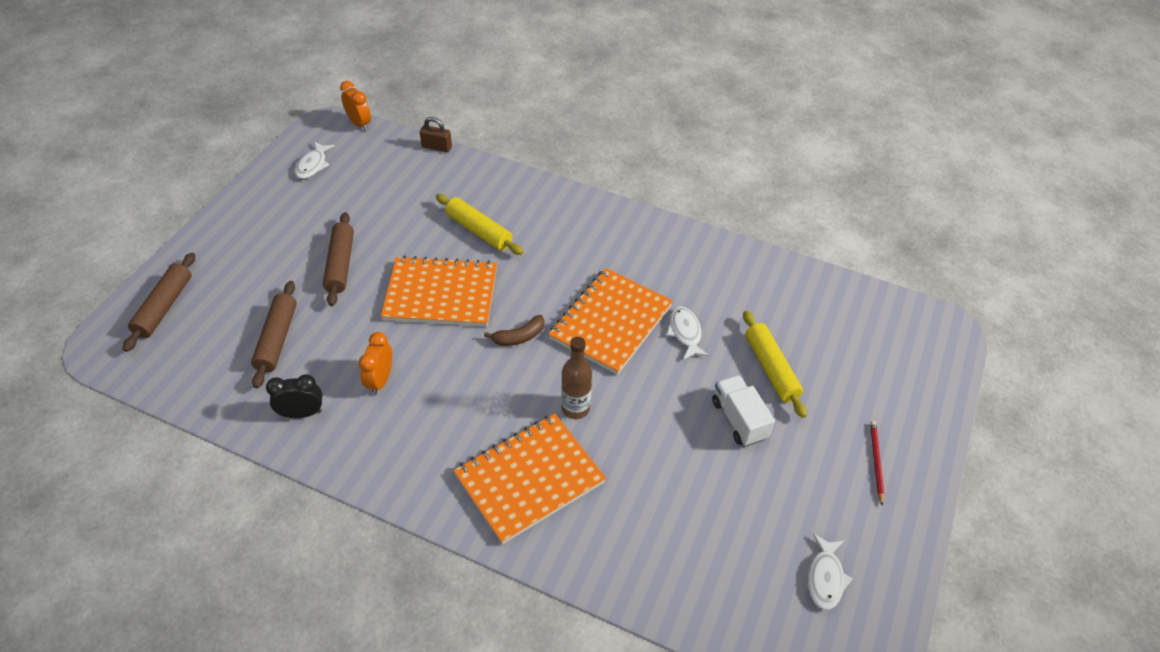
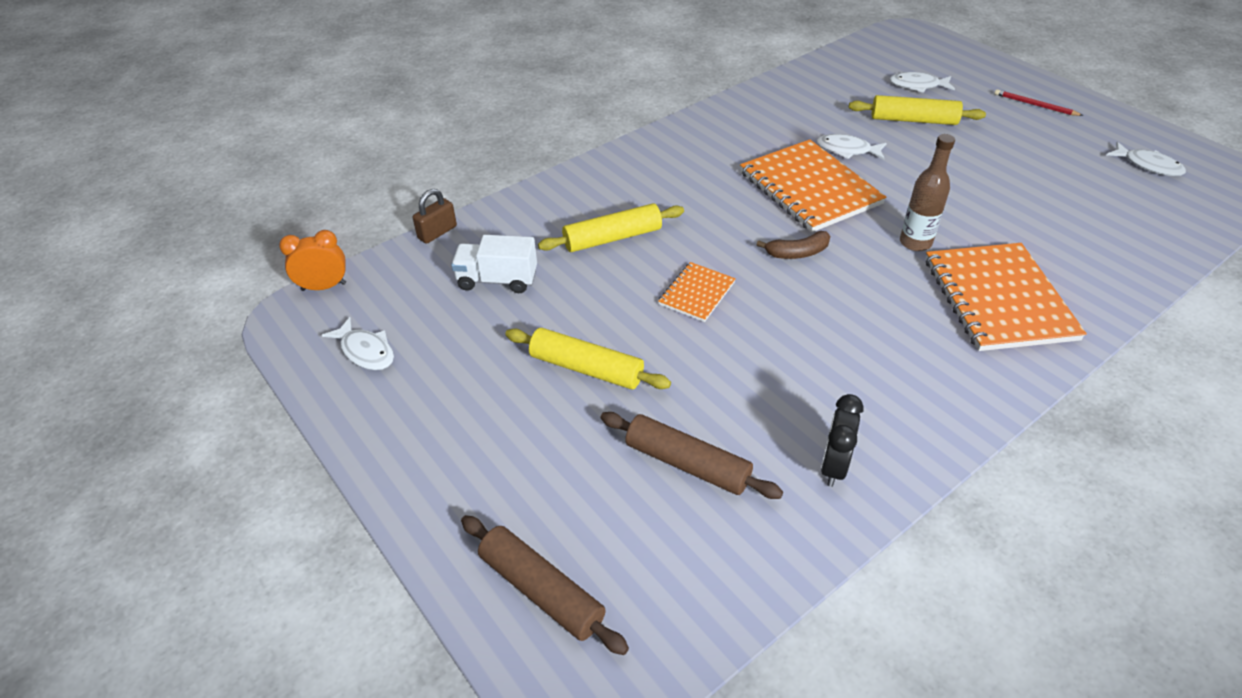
camera: 60 degrees left, 5 degrees down
brown rolling pin [323,212,354,306] -> yellow rolling pin [505,328,671,390]
orange clock [359,332,392,395] -> none
orange notebook [381,255,497,327] -> orange notebook [658,262,736,322], size x0.51
brown banana [484,315,544,346] -> brown banana turned 75 degrees clockwise [756,231,830,259]
white truck [712,375,775,446] -> white truck moved to [451,235,537,293]
none -> white fish [890,72,955,93]

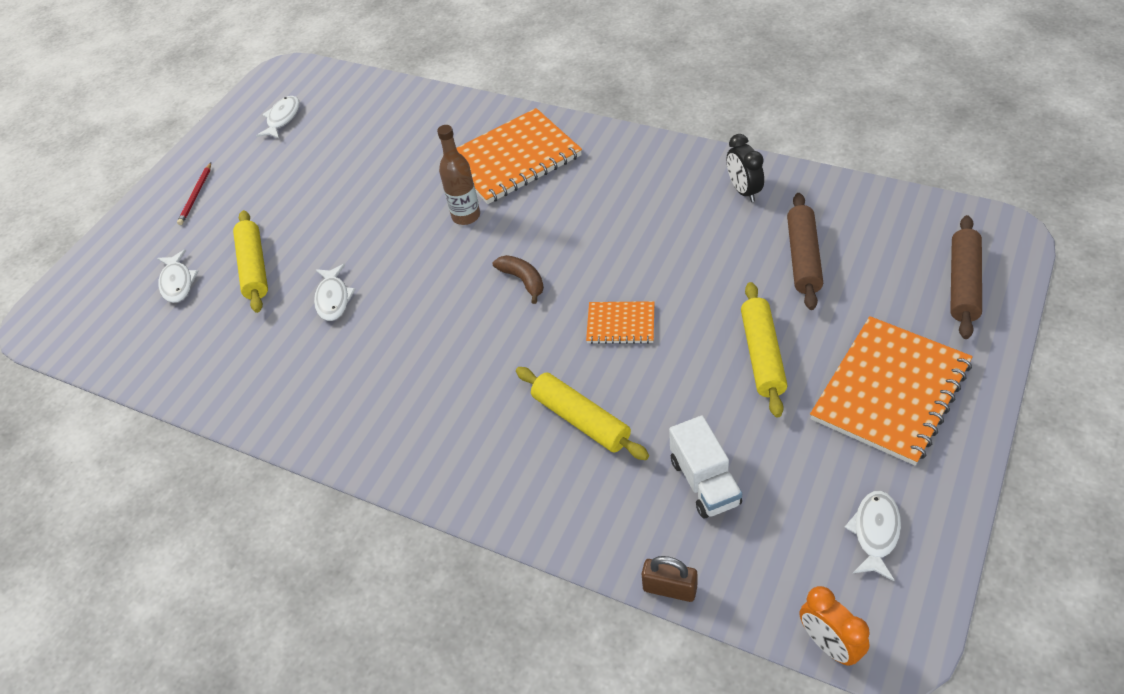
camera: 110 degrees left, 5 degrees up
orange notebook [740,139,886,232] -> orange notebook moved to [810,316,973,465]
black clock [821,394,864,487] -> black clock turned 75 degrees clockwise [727,134,764,202]

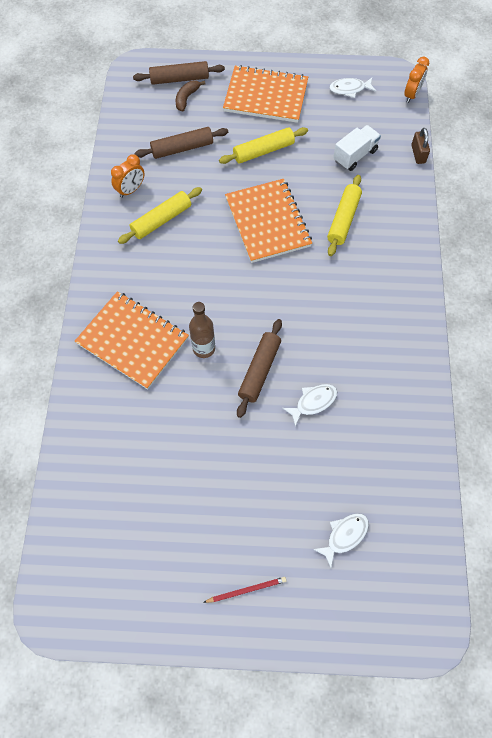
camera: 120 degrees left, 15 degrees up
yellow rolling pin [233,210,268,313] -> yellow rolling pin moved to [118,187,202,244]
white fish [256,96,300,139] -> none
brown banana [493,255,544,304] -> brown banana moved to [176,80,205,111]
orange notebook [586,301,654,344] -> orange notebook [225,179,312,263], size x1.98
black clock [727,134,764,202] -> orange clock [111,154,144,198]
none -> brown rolling pin [237,319,282,418]

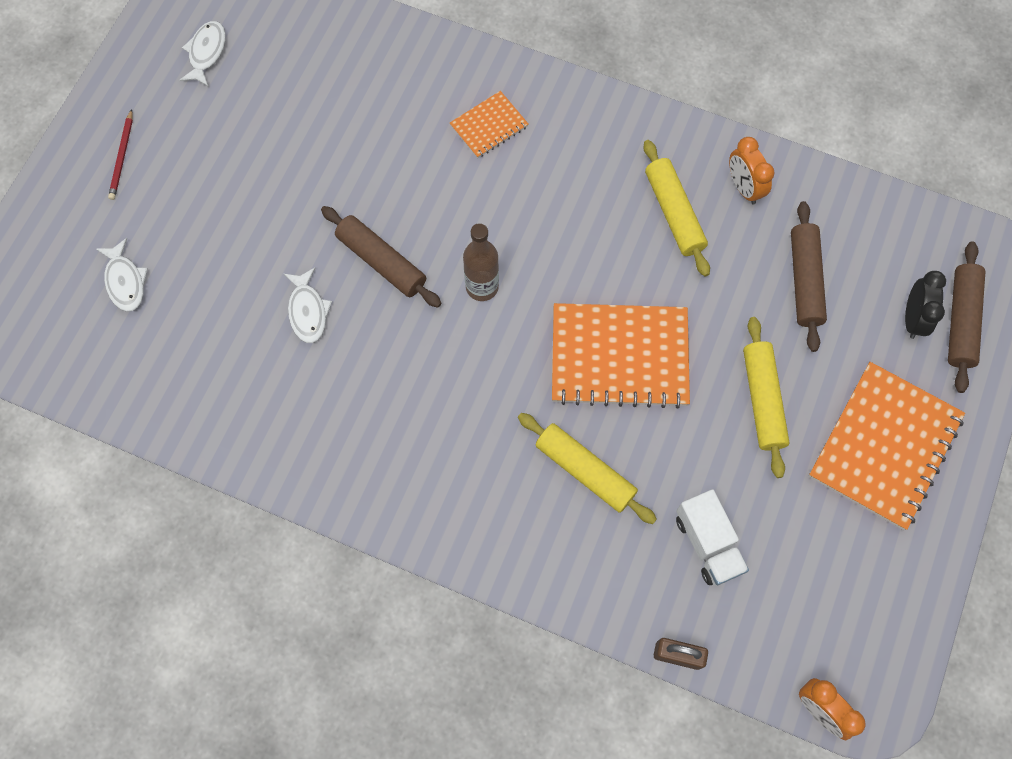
camera: 110 degrees right, 5 degrees up
orange notebook [75,291,189,389] -> orange notebook [450,91,528,158], size x0.51
brown banana [176,80,205,111] -> black clock [905,271,946,339]
brown bottle [189,302,215,358] -> brown bottle moved to [463,223,499,301]
white fish [329,78,376,98] -> white fish moved to [179,21,226,87]

